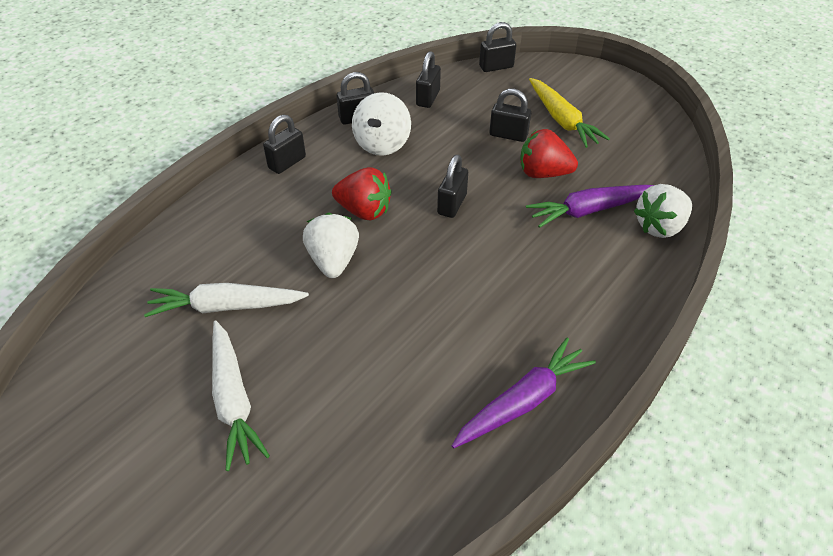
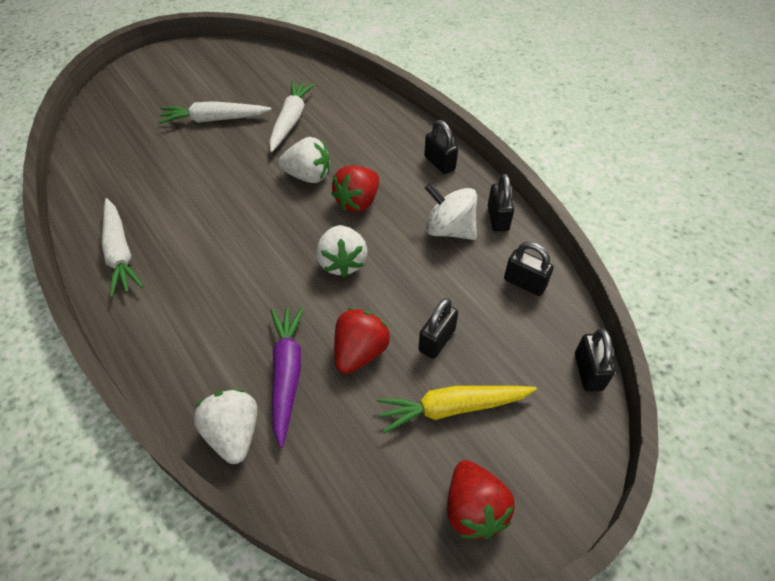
camera: 105 degrees right, 5 degrees up
black padlock [437,155,468,218] -> white strawberry [316,225,368,277]
purple carrot [452,338,596,448] -> white carrot [102,198,144,297]
none -> red strawberry [447,460,515,539]

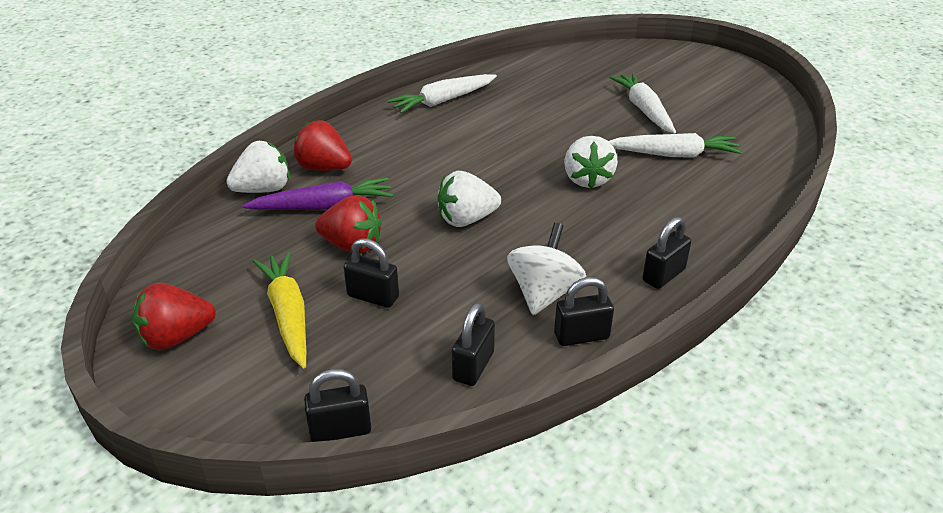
camera: 80 degrees right, 15 degrees down
red strawberry [331,166,379,212] -> red strawberry moved to [293,120,352,171]

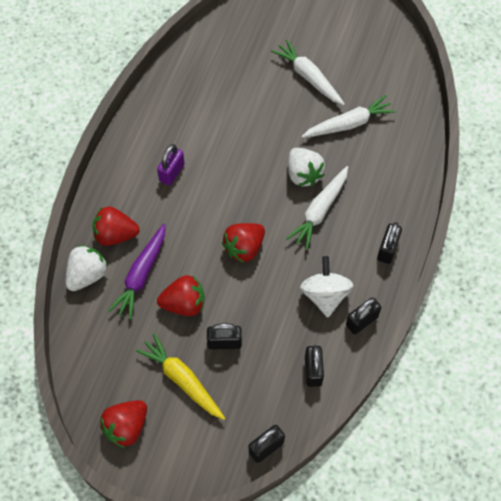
camera: 25 degrees left, 25 degrees up
purple carrot [242,177,393,210] -> purple carrot turned 150 degrees clockwise [108,224,165,320]
white carrot [387,74,497,113] -> white carrot moved to [286,166,348,250]
white strawberry [437,171,501,227] -> red strawberry [222,223,265,263]
none -> purple padlock [157,144,185,186]

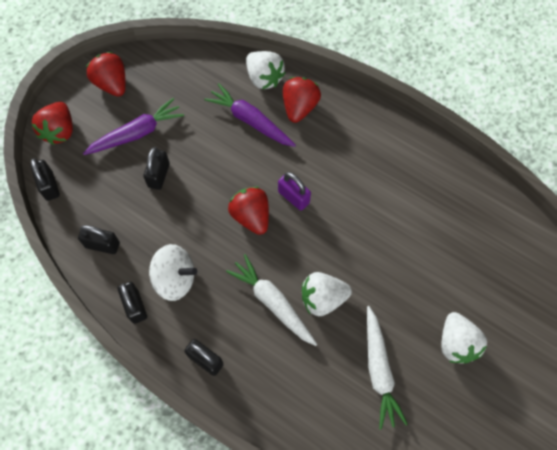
camera: 105 degrees right, 5 degrees up
yellow carrot [136,333,225,420] -> purple carrot [83,98,184,155]
purple padlock [157,144,185,186] -> purple padlock moved to [278,172,311,211]
red strawberry [157,275,204,316] -> red strawberry moved to [32,102,73,145]
white carrot [271,40,345,105] -> white strawberry [441,312,487,364]

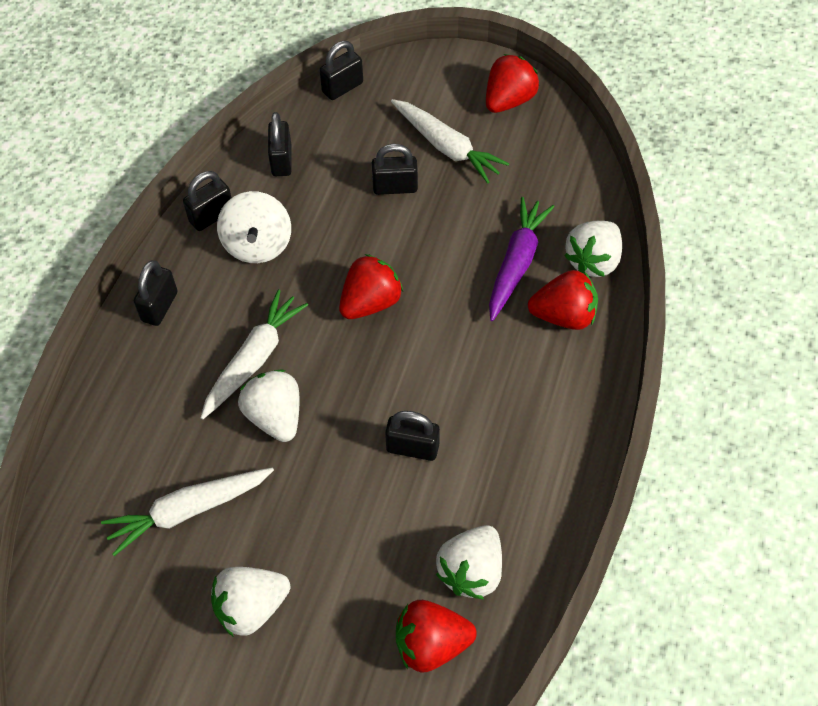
camera: 75 degrees right, 10 degrees down
red strawberry [32,102,73,145] -> red strawberry moved to [396,600,477,673]
purple carrot [83,98,184,155] -> white carrot [391,99,510,184]
purple padlock [278,172,311,211] -> none
none -> black padlock [385,411,440,461]
none -> white strawberry [436,525,502,599]

